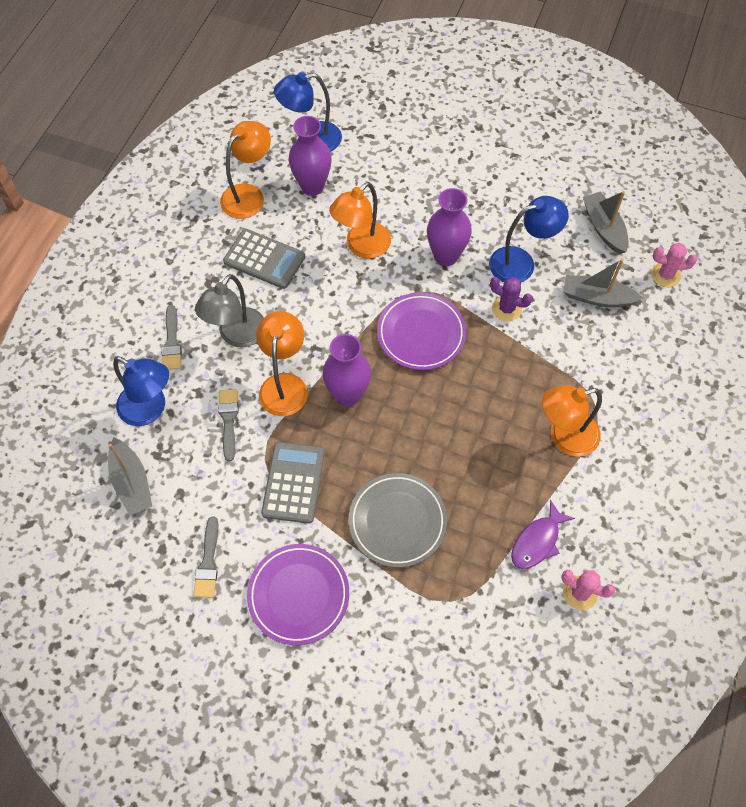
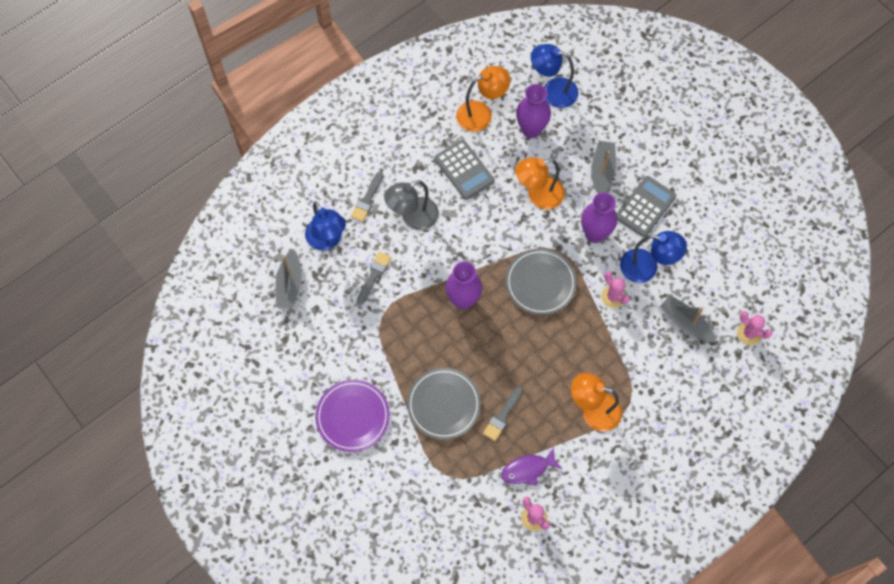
camera: 30 degrees right, 5 degrees up
grey brush [193,516,218,598] -> grey brush moved to [483,386,523,441]
orange lamp [256,311,307,416] -> none
grey calculator [261,442,325,524] -> grey calculator moved to [617,176,676,237]
purple plate [377,293,466,370] -> grey plate [505,248,577,315]
purple cactus [490,277,533,321] -> pink cactus [601,271,630,308]
grey boat [583,191,629,254] -> grey boat moved to [591,141,616,193]

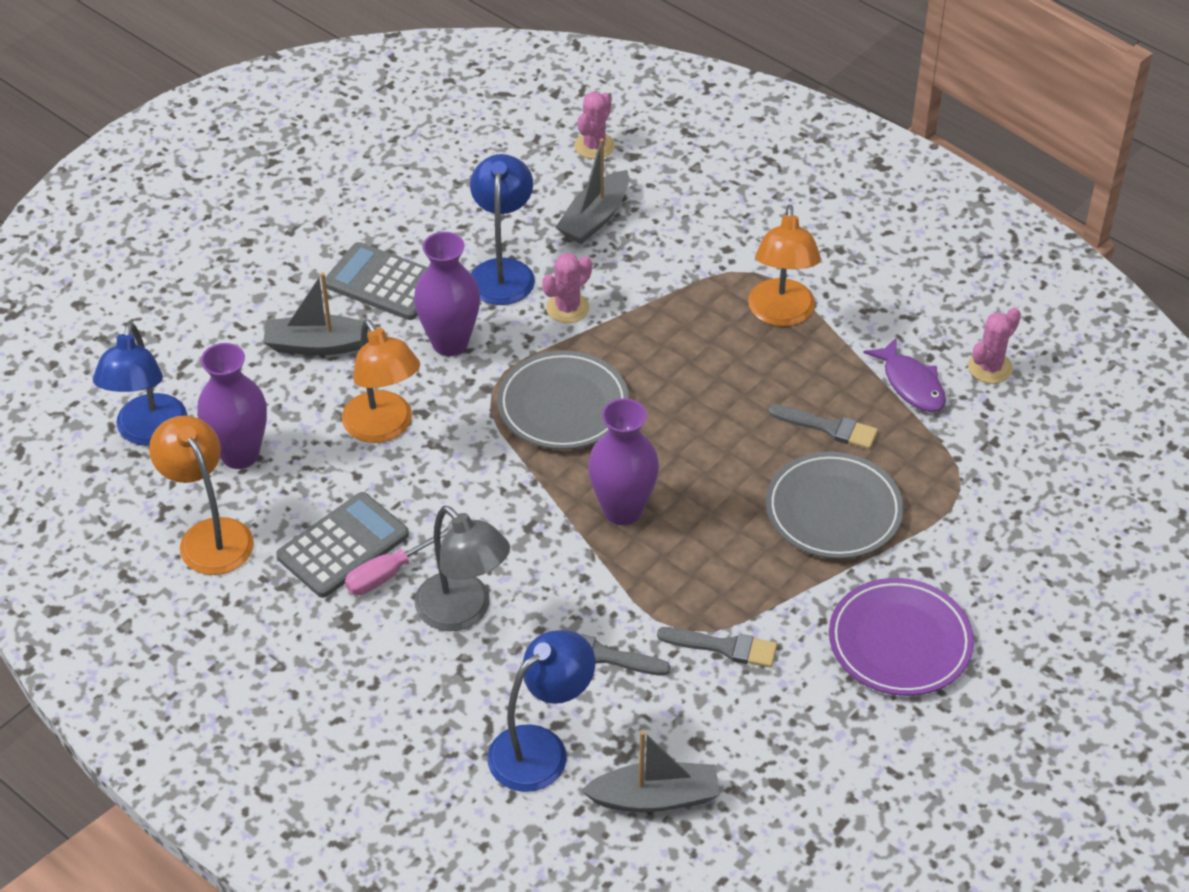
camera: 100 degrees left, 20 degrees down
grey brush [351,172,383,222] -> grey brush moved to [657,627,777,668]
none -> pink screwdriver [345,525,453,595]

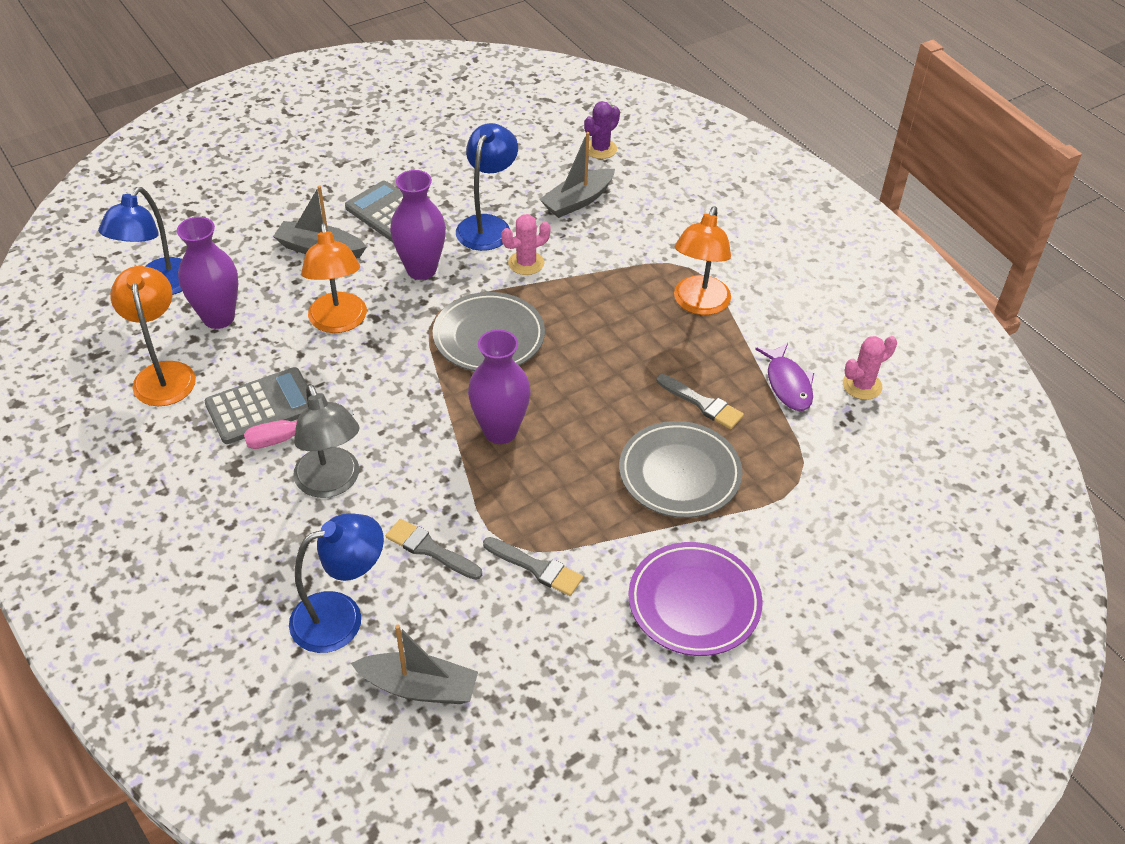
camera: 15 degrees right, 0 degrees up
pink cactus [574,91,615,159] -> purple cactus [584,101,620,159]

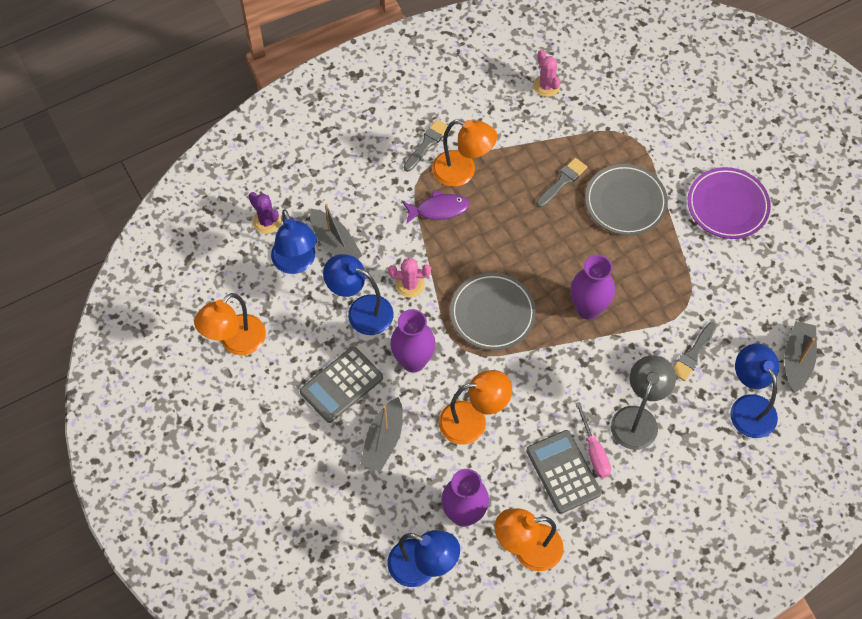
camera: 85 degrees left, 15 degrees up
grey lamp [293,384,359,498] -> grey lamp turned 45 degrees counterclockwise [611,355,676,450]
grey brush [483,537,583,596] -> grey brush moved to [404,119,448,172]
pink cactus [501,214,551,275] -> pink cactus turned 60 degrees counterclockwise [388,258,431,297]
purple fish [755,343,814,411] -> purple fish moved to [403,191,470,224]
none -> orange lamp [194,293,266,355]
none -> blue lamp [271,209,317,274]

